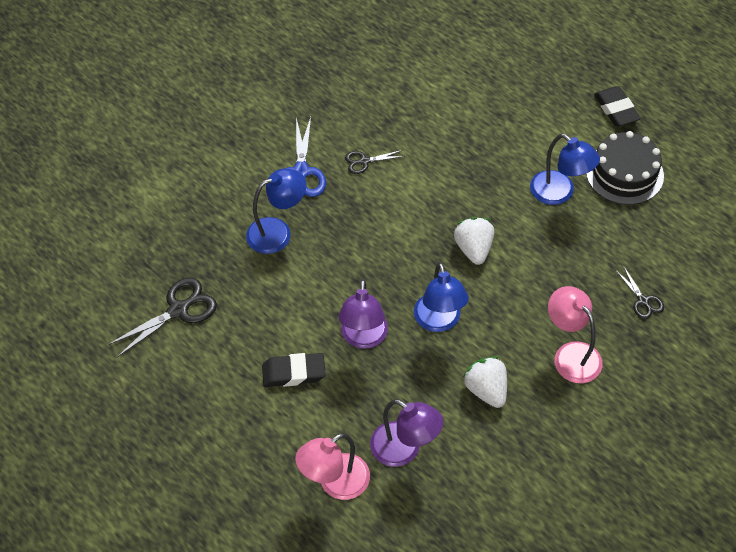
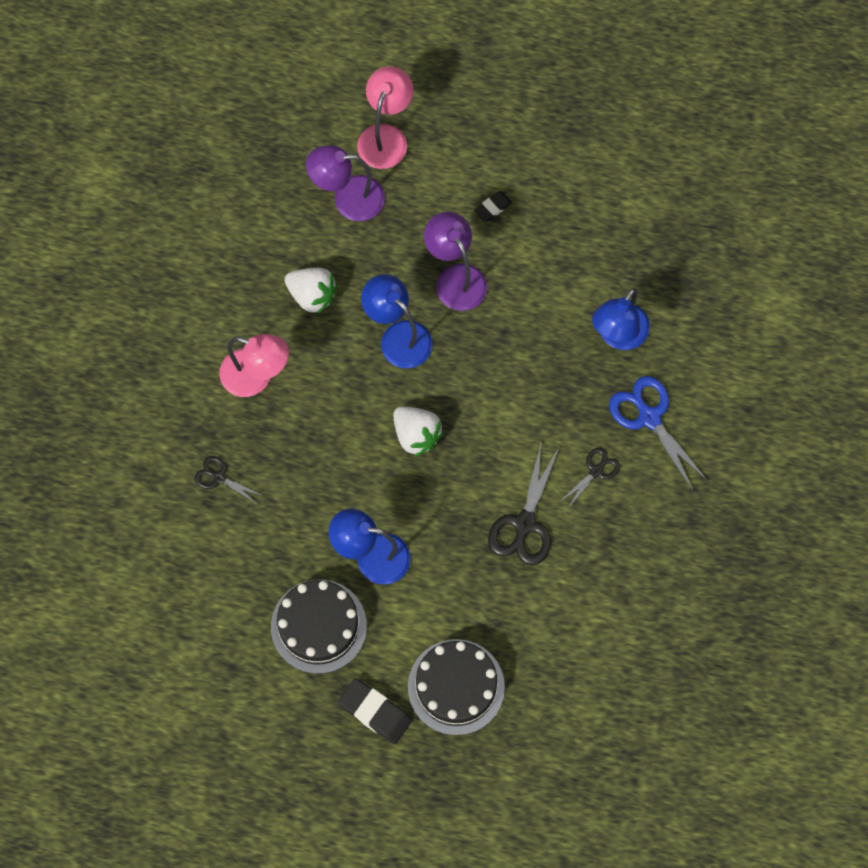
camera: 145 degrees right, 15 degrees up
black scissors [108,278,217,357] -> black scissors moved to [488,441,560,565]
black eraser [262,353,326,387] -> black eraser [474,191,512,222], size x0.58
none -> black cake [408,639,505,735]

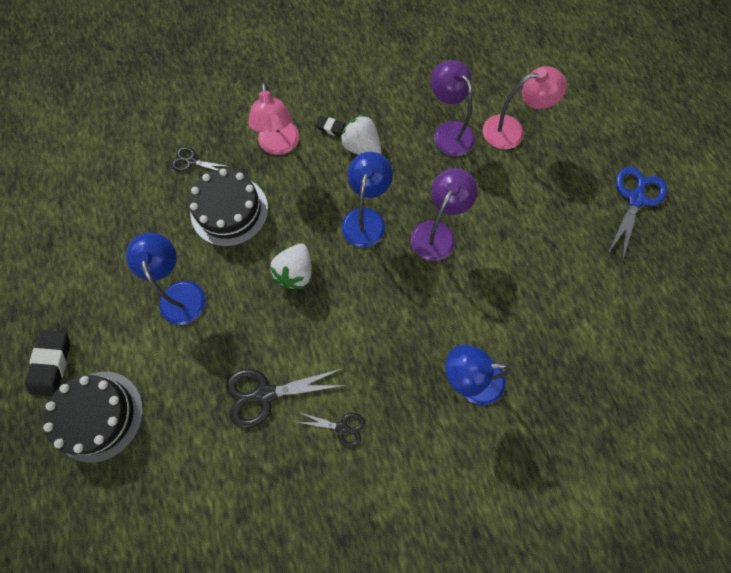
camera: 60 degrees right, 0 degrees up
black scissors [194,456,265,504] -> black scissors turned 75 degrees counterclockwise [172,147,230,172]
black cake [271,580,367,674] -> black cake moved to [189,168,268,247]
white strawberry [284,267,338,315] -> white strawberry turned 135 degrees clockwise [340,114,381,155]
black eraser [474,191,512,222] -> black eraser moved to [315,115,346,137]
blue scissors [609,376,708,491] -> blue scissors moved to [607,167,667,261]

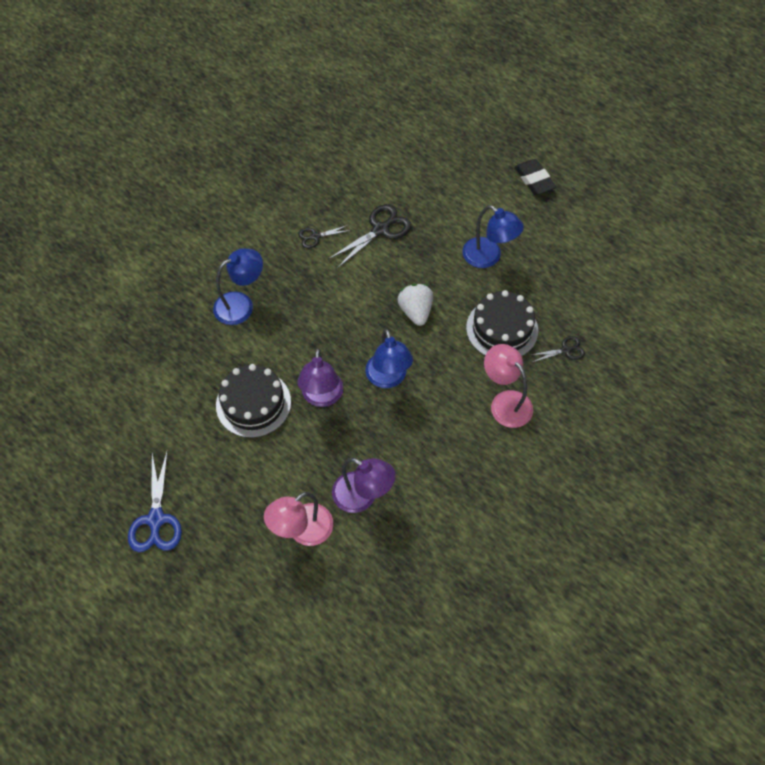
camera: 150 degrees right, 10 degrees down
black cake [43,372,143,463] -> black cake moved to [216,364,291,438]
black eraser [315,115,346,137] -> none
white strawberry [340,114,381,155] -> none

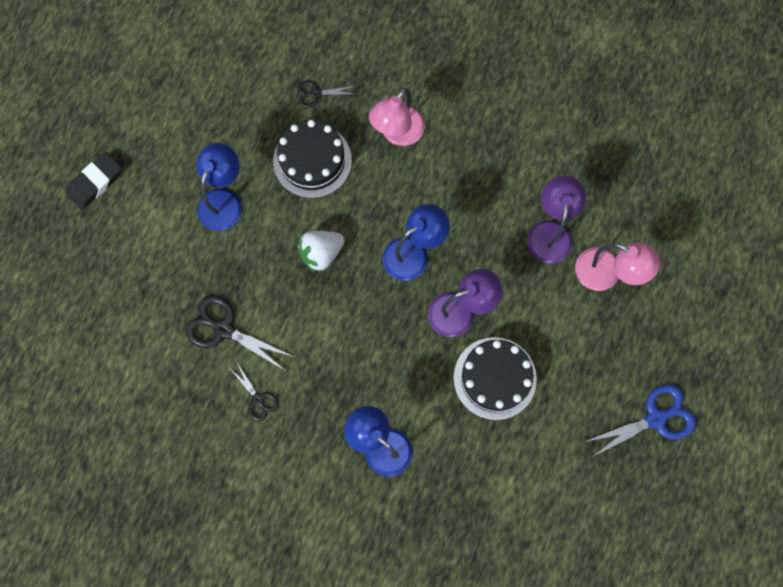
camera: 110 degrees left, 15 degrees up
black scissors [531,336,585,363] -> black scissors turned 60 degrees counterclockwise [297,81,356,108]

